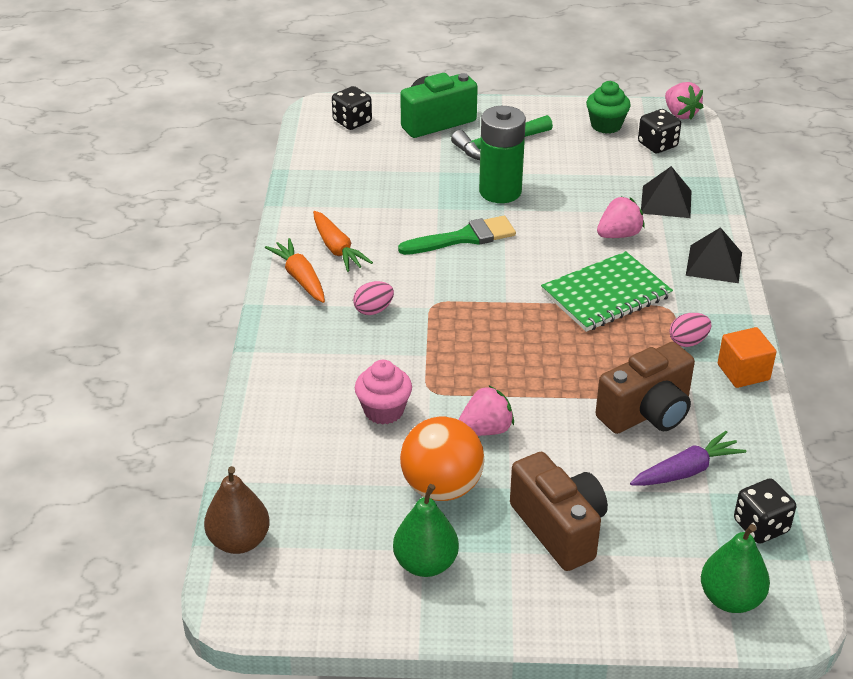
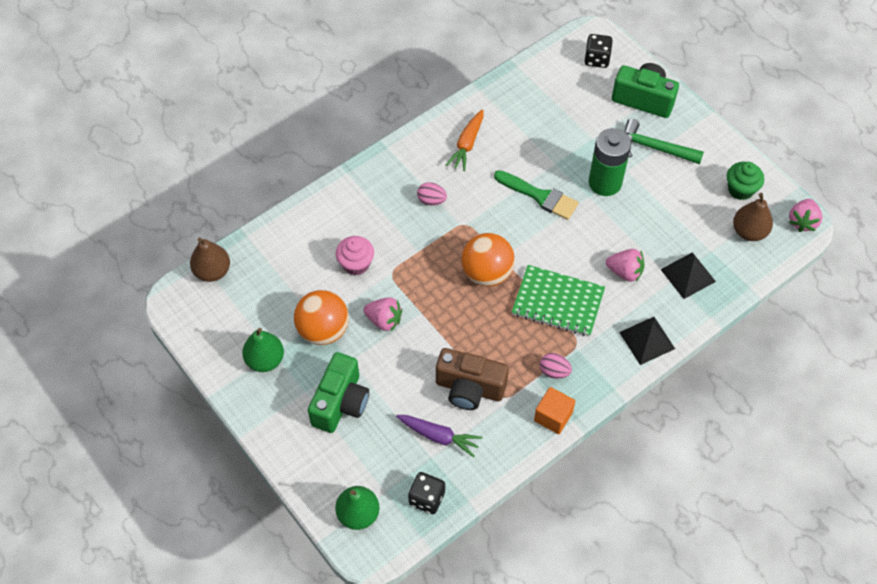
camera: 50 degrees right, 20 degrees up
orange carrot [265,238,325,303] -> none
brown camera [510,452,608,571] -> green camera [308,352,369,433]
black dice [638,109,681,153] -> brown pear [733,193,773,241]
none -> orange ball [461,233,515,286]

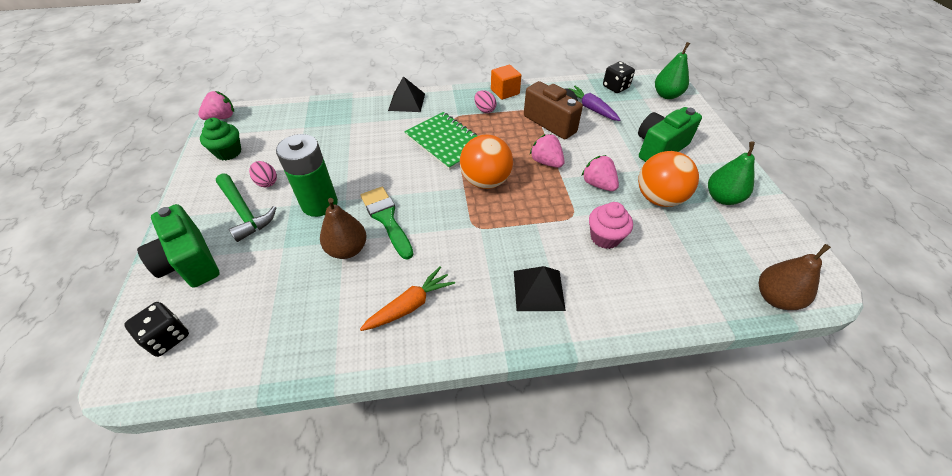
camera: 150 degrees left, 10 degrees down
pink egg [417,182,447,206] -> pink egg moved to [249,161,277,187]
pink strawberry [606,249,644,282] -> pink strawberry moved to [530,134,565,168]
black pyramid [660,252,716,299] -> black pyramid moved to [514,266,566,311]
brown pear [733,193,773,241] -> brown pear moved to [320,198,367,259]

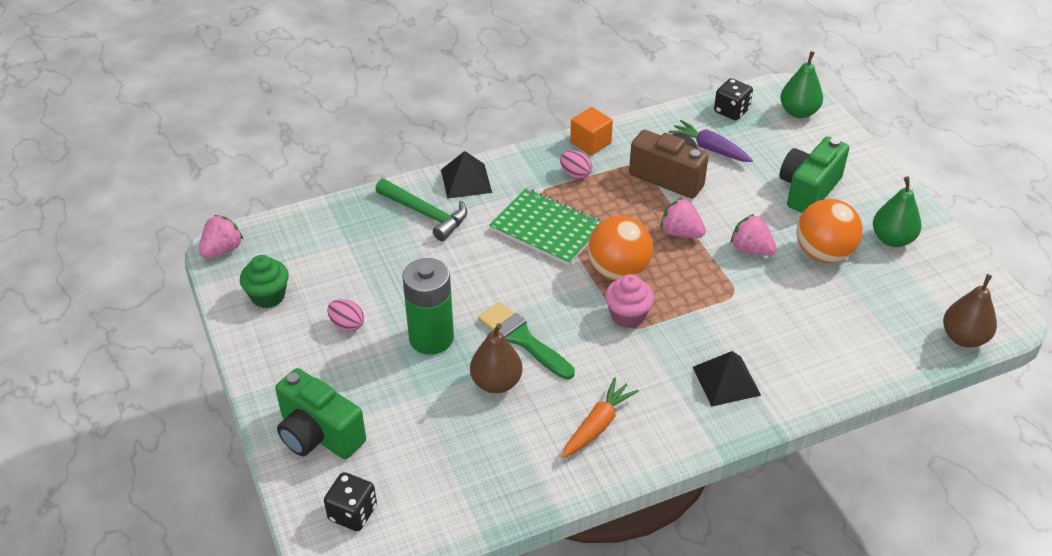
camera: 15 degrees left, 5 degrees down
green hammer [216,173,276,242] -> green hammer moved to [375,179,467,241]
pink cupcake [589,202,633,249] -> pink cupcake moved to [605,274,654,328]

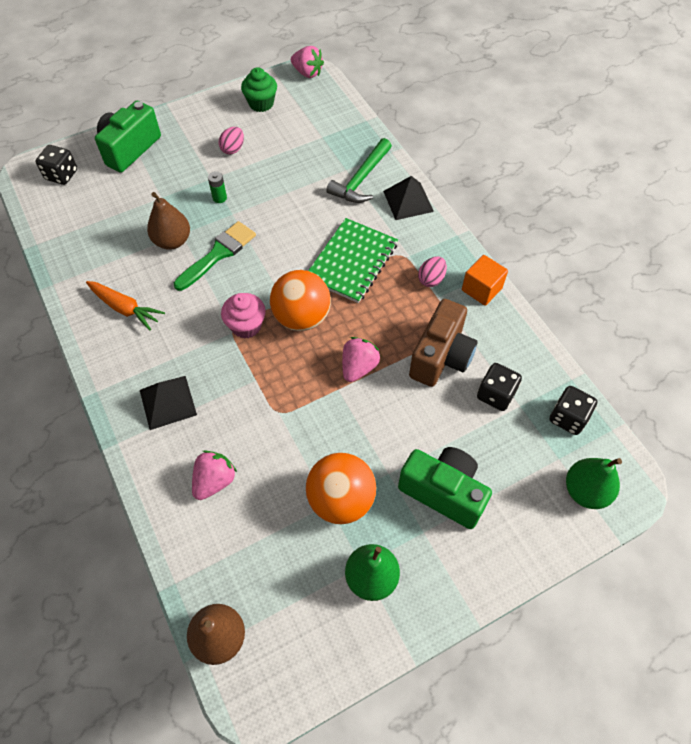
camera: 85 degrees right, 15 degrees up
green battery [402,258,454,355] -> green battery [208,171,227,203], size x0.41
purple carrot [669,120,753,162] -> black dice [477,363,522,411]
pink strawberry [731,214,777,256] -> pink strawberry moved to [192,450,237,500]

